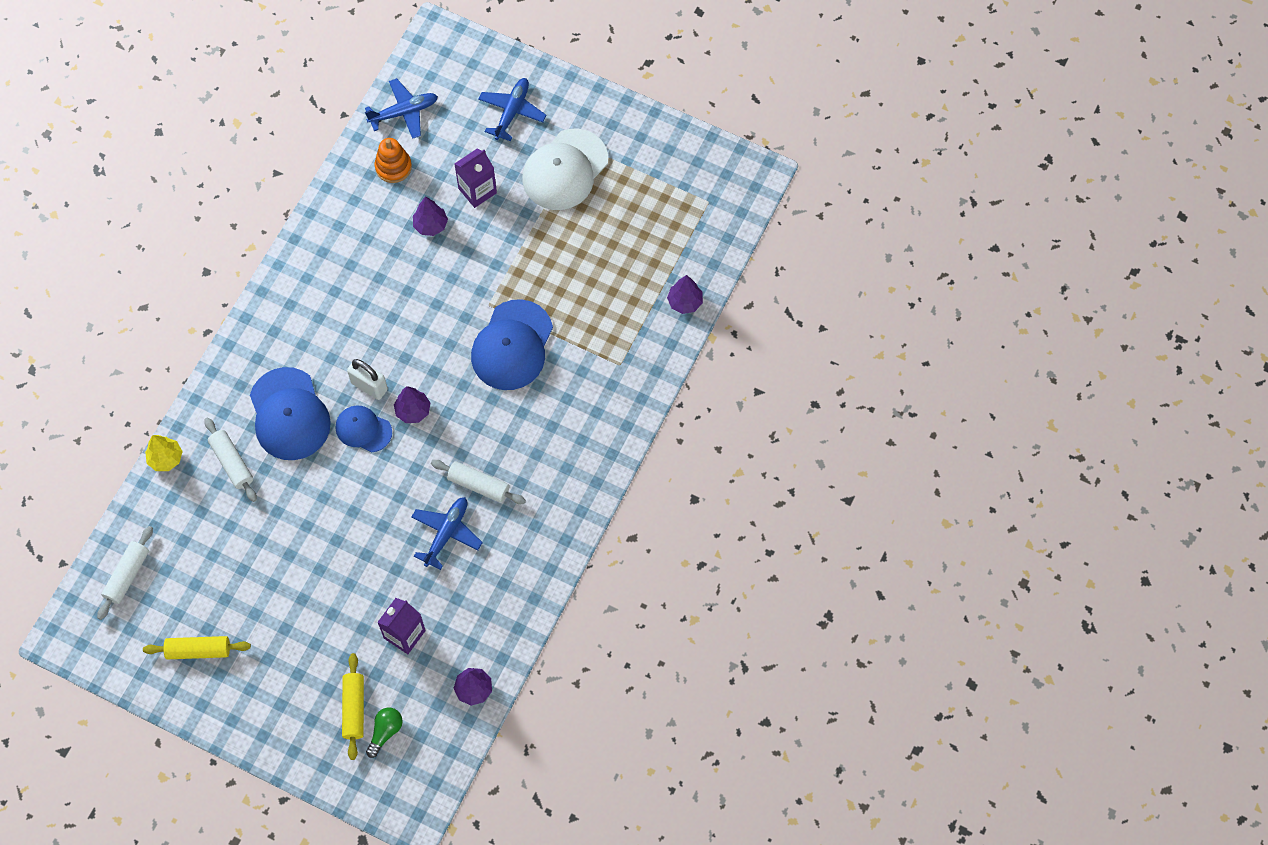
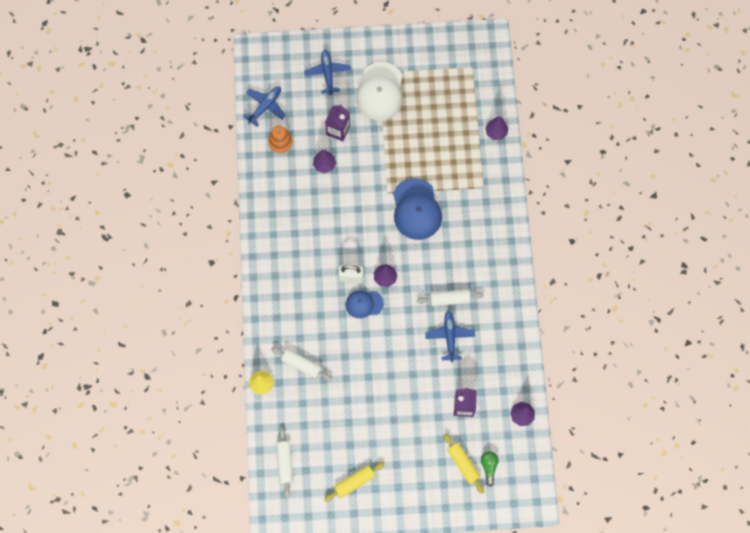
camera: 30 degrees left, 5 degrees up
blue cap [250,367,331,460] -> none

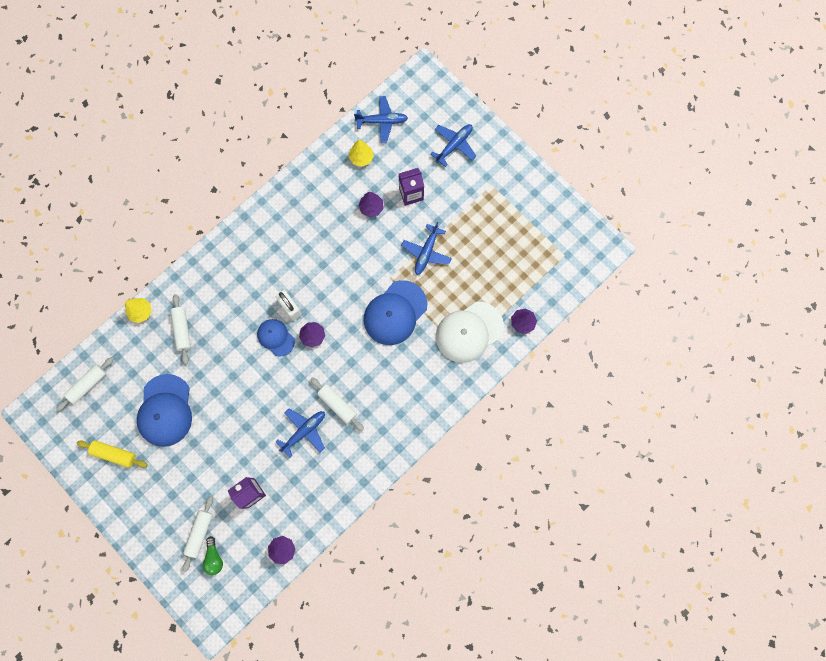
camera: 50 degrees right, 5 degrees up
orange stacking toy [268,125,293,153] -> yellow tree [349,140,374,167]
white cap [356,62,403,120] -> white cap moved to [436,302,504,363]
yellow rolling pin [444,434,484,494] -> white rolling pin [182,496,213,572]
green light bulb [481,451,499,487] -> green light bulb turned 120 degrees clockwise [203,536,223,575]
none -> blue cap [137,374,192,447]
none -> blue plane [401,222,452,275]

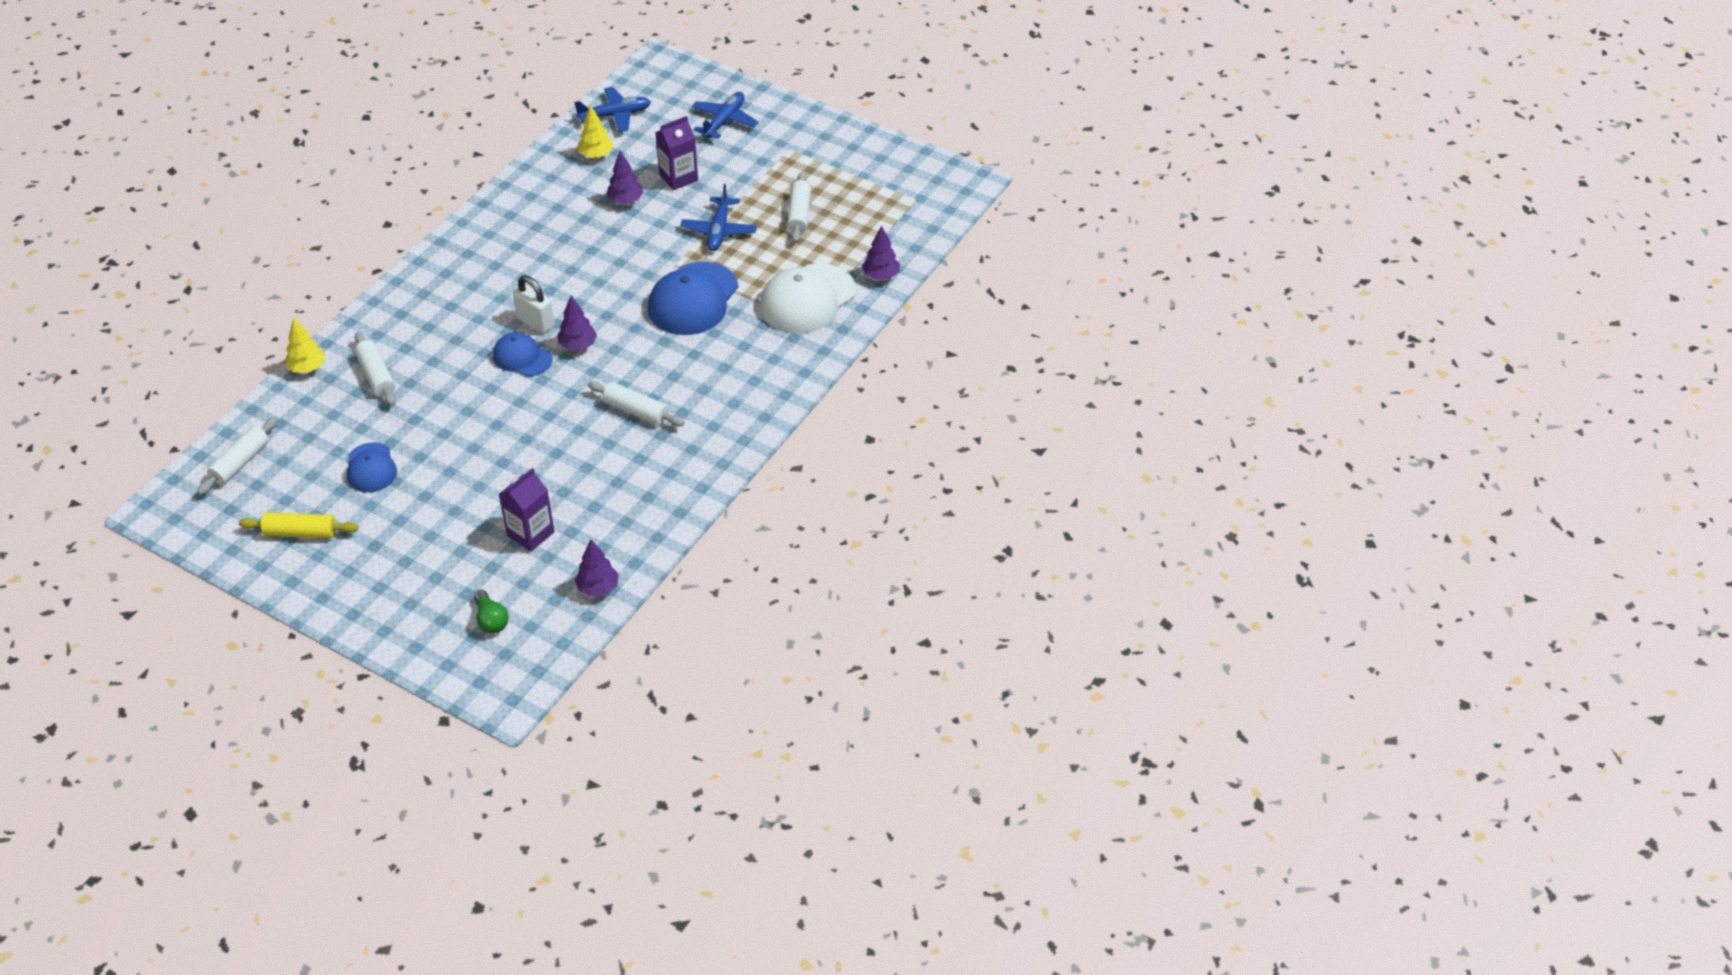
camera: 15 degrees left, 30 degrees down
blue cap [137,374,192,447] -> blue cap [347,442,397,493], size x0.58
white rolling pin [182,496,213,572] -> white rolling pin moved to [787,172,811,243]
blue plane [276,408,325,458] -> none

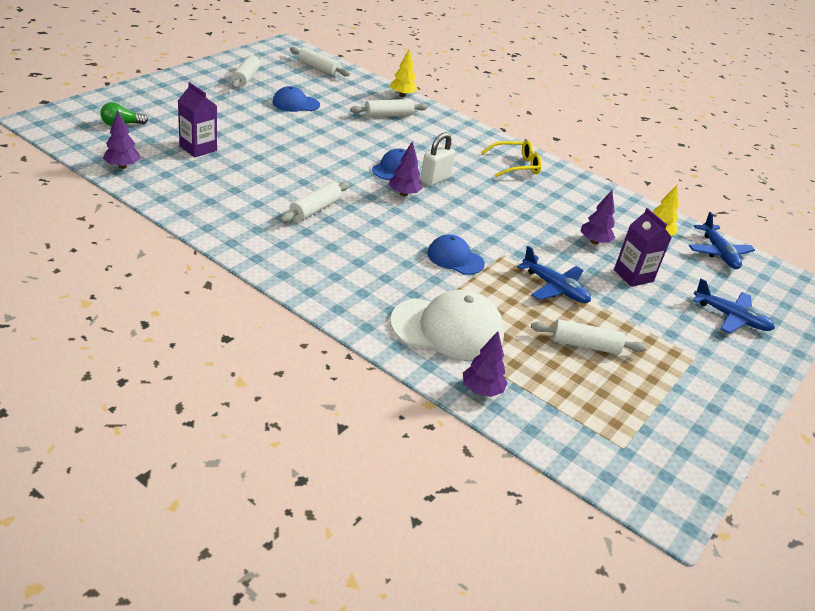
camera: 90 degrees right, 10 degrees down
yellow rolling pin [239,512,358,538] -> white rolling pin [231,54,261,88]
blue cap [648,262,738,335] -> blue cap [427,234,485,275], size x0.58
blue plane [680,184,757,251] -> blue plane turned 150 degrees counterclockwise [517,246,591,303]
white cap [759,263,856,333] -> white cap turned 135 degrees clockwise [390,290,505,360]
none -> yellow glasses [481,140,542,177]

